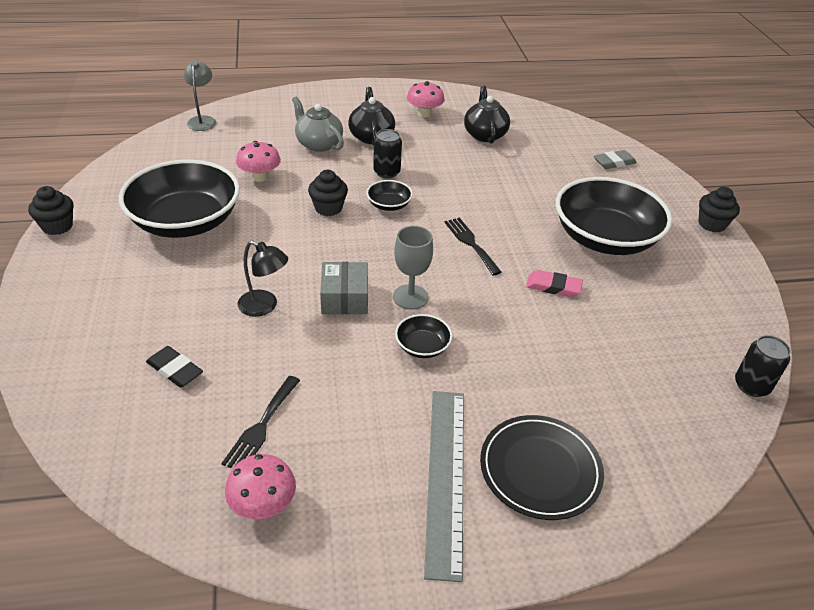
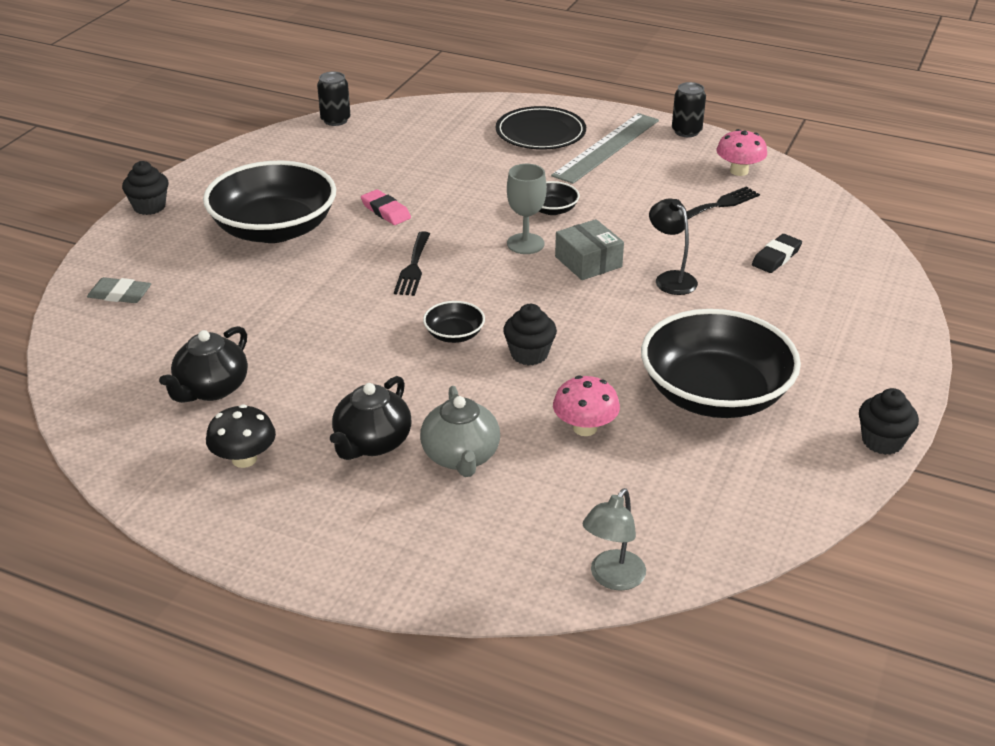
camera: 145 degrees left, 5 degrees down
black eraser [146,346,203,388] -> black eraser turned 60 degrees clockwise [752,234,802,273]
grey box [320,262,368,314] -> grey box turned 60 degrees counterclockwise [555,219,624,280]
black can [373,129,402,178] -> black can moved to [672,82,706,137]
pink mushroom [407,81,445,117] -> black mushroom [206,404,276,468]

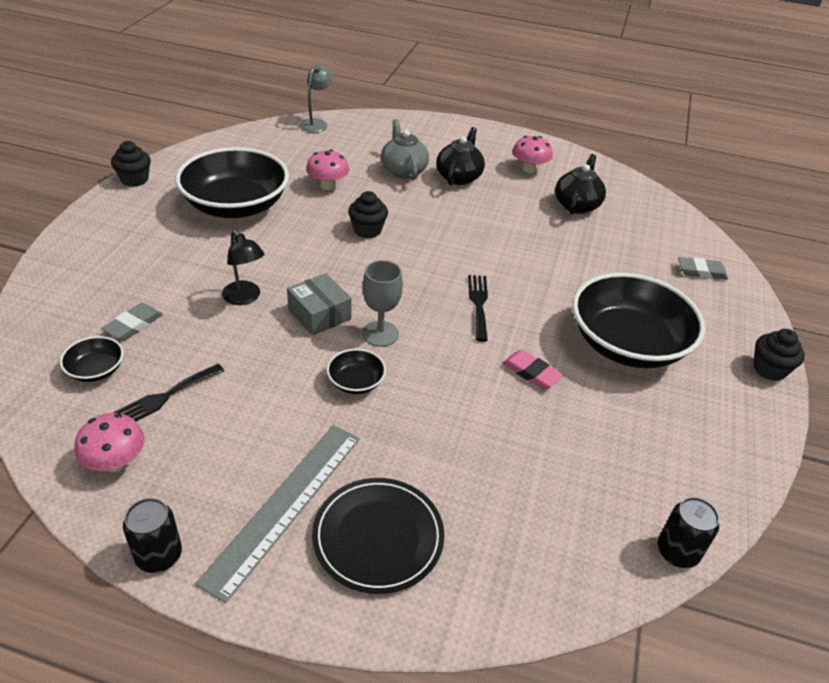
camera: 170 degrees right, 5 degrees up
black mushroom [206,404,276,468] -> pink mushroom [512,136,553,173]
black bowl [423,301,485,343] -> black bowl moved to [60,336,124,382]
black eraser [752,234,802,273] -> grey eraser [102,303,163,341]

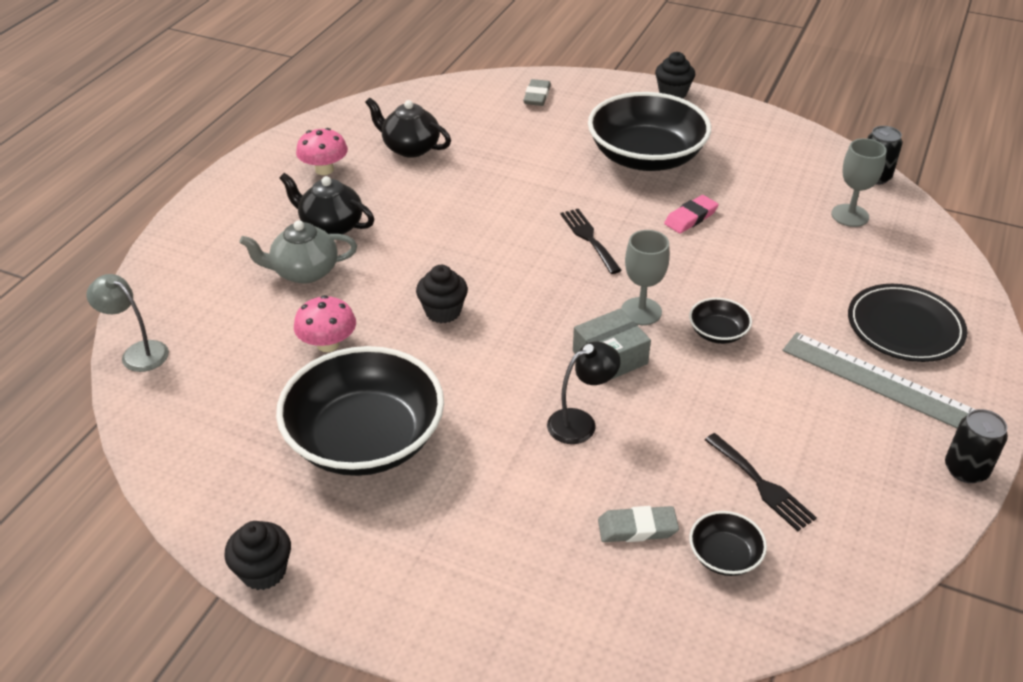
camera: 80 degrees left, 0 degrees up
pink mushroom [74,413,145,472] -> none
grey eraser [102,303,163,341] -> grey eraser turned 45 degrees counterclockwise [598,506,679,542]
black fork [468,275,488,342] -> black fork turned 60 degrees clockwise [560,209,622,274]
none -> grey goblet [831,138,887,227]

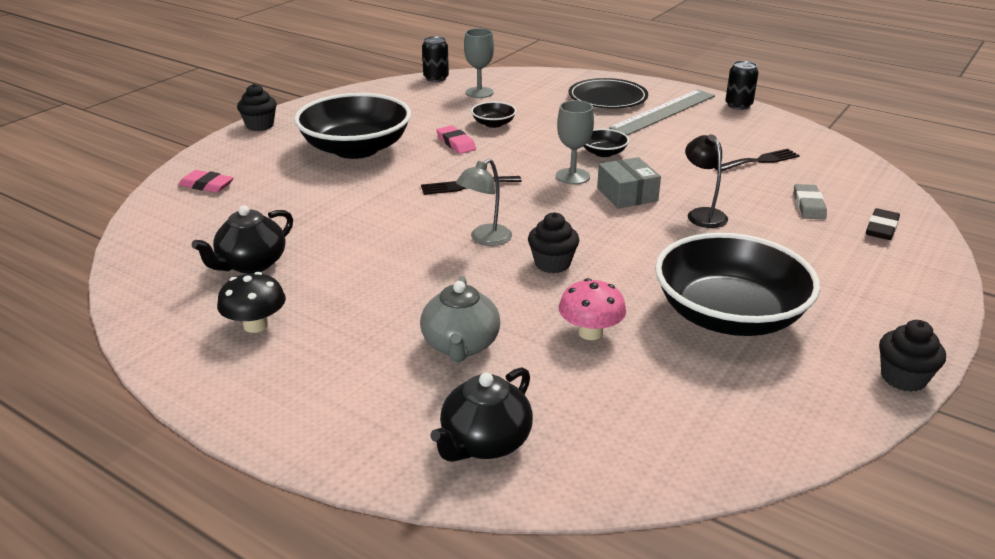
camera: 80 degrees left, 10 degrees down
grey lamp [87,274,169,372] -> grey lamp moved to [456,158,512,246]
black teapot [279,173,374,235] -> black teapot moved to [430,367,533,462]
pink mushroom [296,128,348,175] -> black mushroom [217,272,286,333]
grey eraser [523,79,551,106] -> pink eraser [179,170,234,193]
black bowl [689,511,767,576] -> black bowl moved to [471,102,517,128]
none -> black eraser [866,208,900,240]

